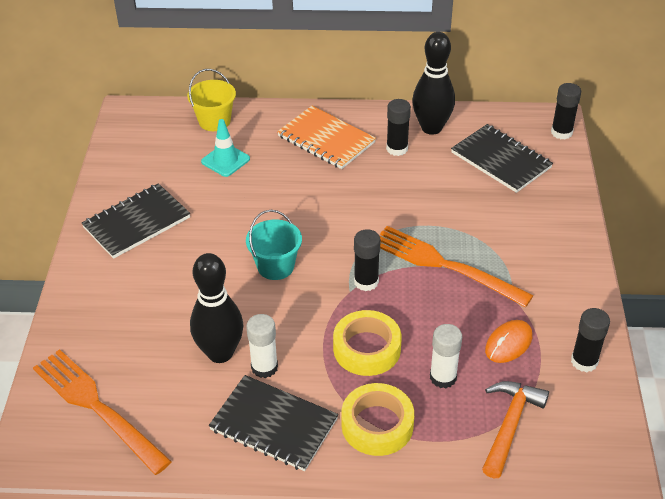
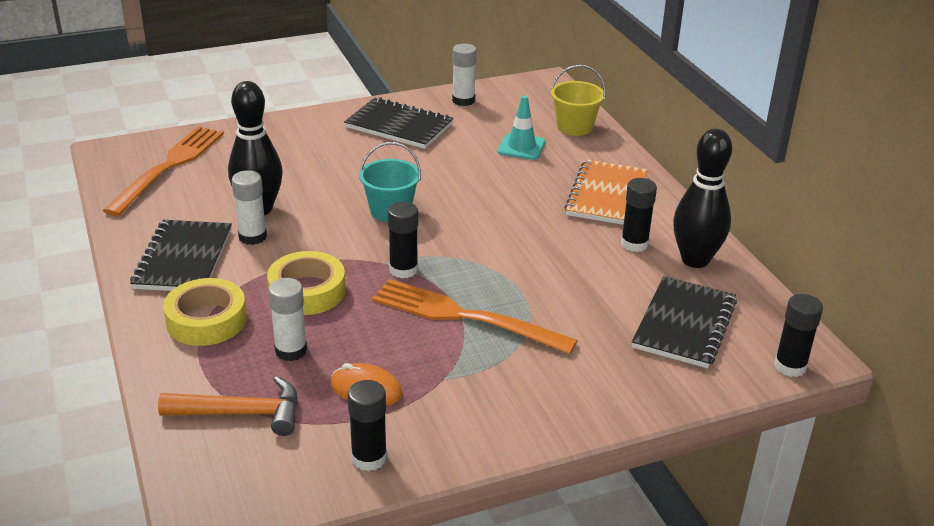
camera: 65 degrees right, 10 degrees down
orange fork [380,226,534,307] -> orange fork turned 75 degrees counterclockwise [372,279,578,354]
none -> white glue stick [452,44,477,106]

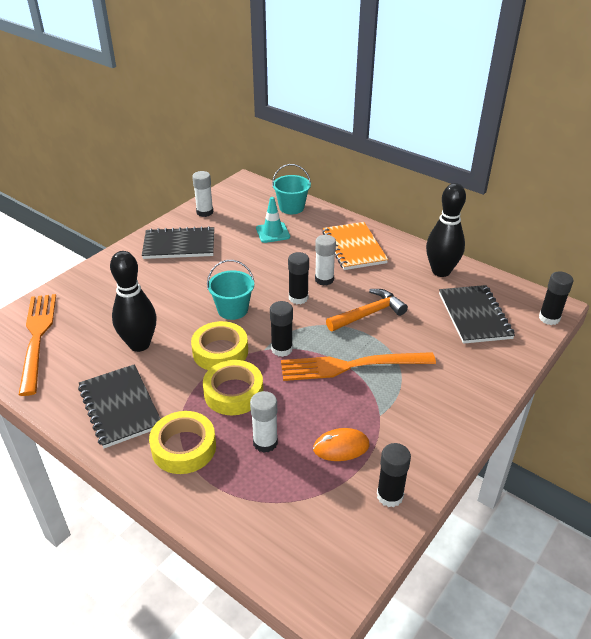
camera: 30 degrees left, 5 degrees up
orange hammer [158,376,298,436] -> orange hammer moved to [326,289,408,331]
white glue stick [232,170,267,245] -> white glue stick moved to [315,235,336,286]
yellow bucket [551,65,606,136] -> turquoise bucket [272,164,311,214]
black glue stick [621,178,657,252] -> black glue stick moved to [288,252,309,304]
none -> yellow tape [191,321,248,370]

